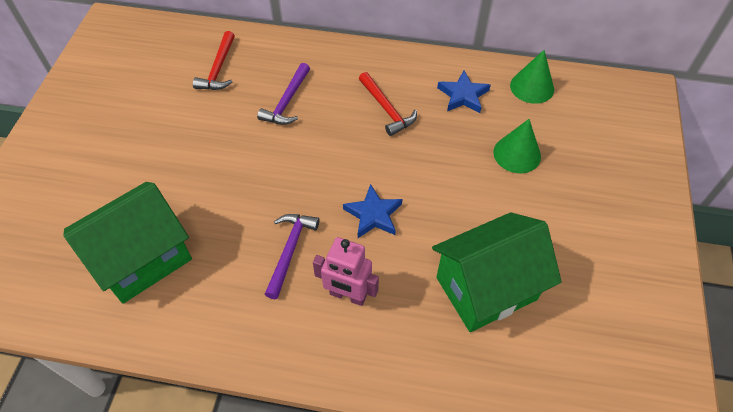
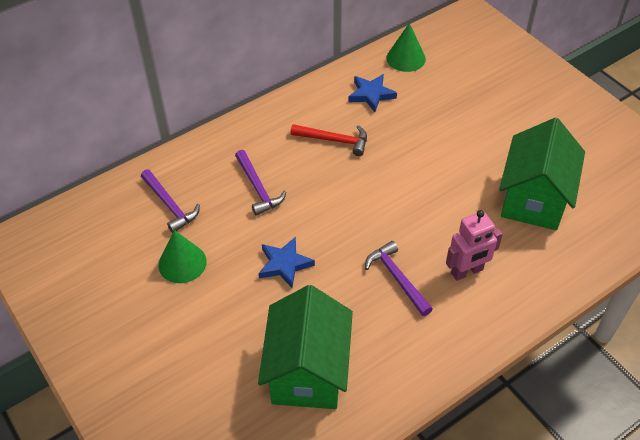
camera: 45 degrees left, 5 degrees down
red hammer [193,31,235,90] -> purple hammer [141,169,200,233]
blue star [343,184,402,238] -> blue star moved to [259,237,315,288]
green cone [493,119,541,173] -> green cone moved to [158,230,207,283]

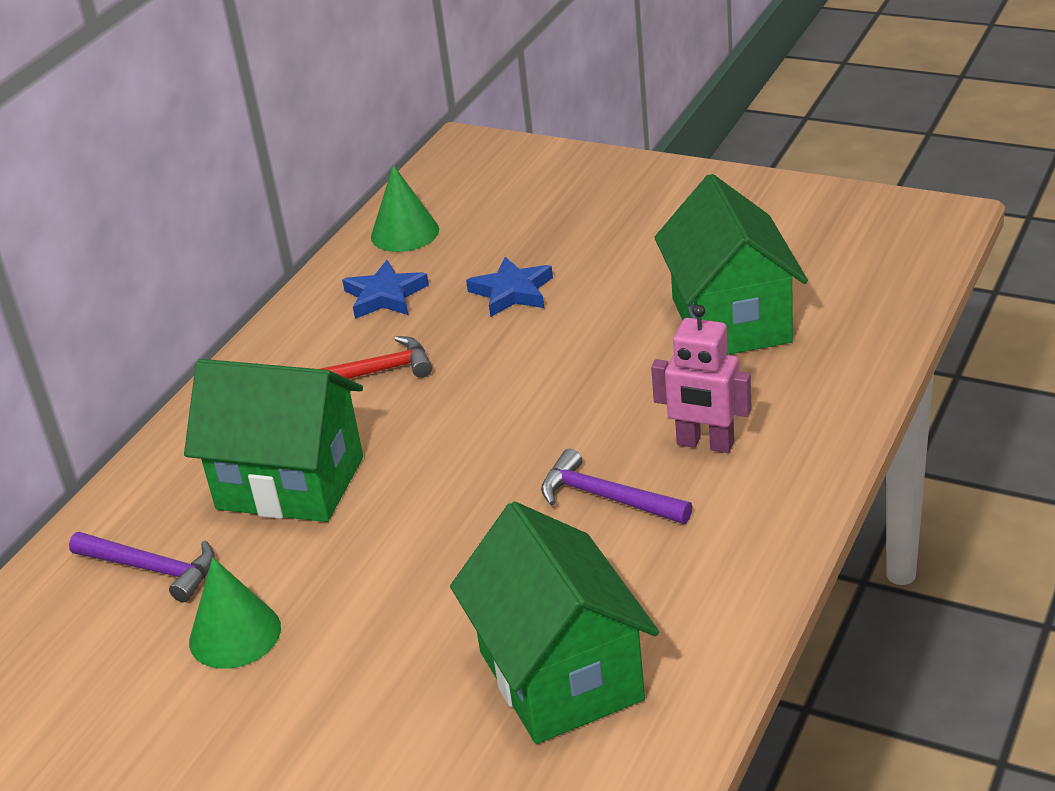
camera: 25 degrees left, 15 degrees down
purple hammer [235,150,286,216] -> green house [184,359,363,522]
blue star [259,237,315,288] -> blue star moved to [466,257,553,317]
pink robot [446,210,503,281] -> pink robot turned 75 degrees clockwise [651,305,752,453]

